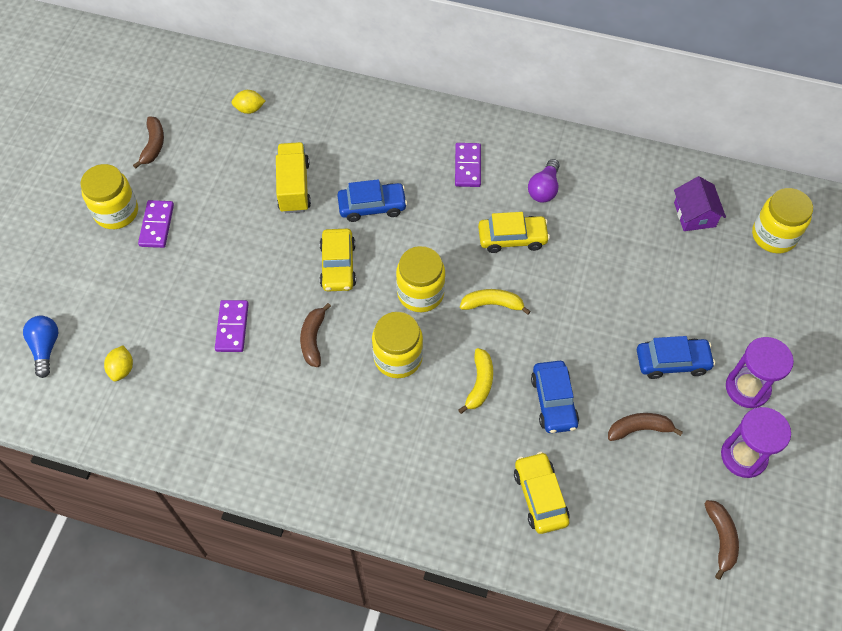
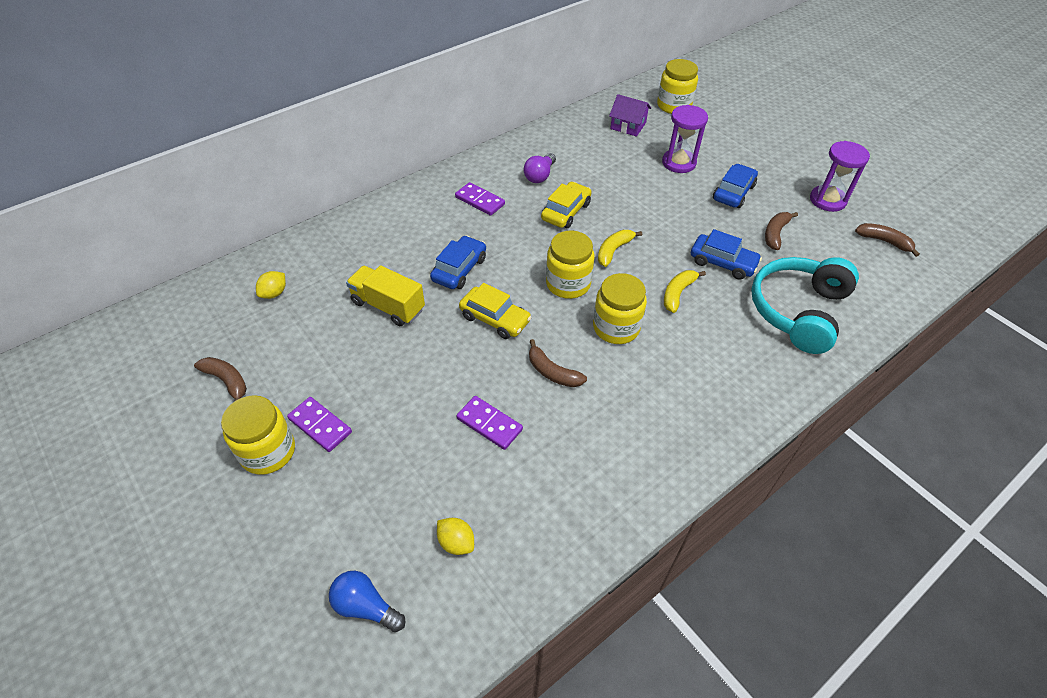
camera: 55 degrees left, 10 degrees down
yellow banana [458,348,493,414] -> yellow banana turned 105 degrees counterclockwise [664,270,706,313]
yellow car [514,452,570,534] -> turquoise headphones [751,257,859,354]
purple light bulb [528,159,560,203] -> purple light bulb turned 60 degrees clockwise [524,153,556,183]
purple hourglass [726,337,794,408] -> purple hourglass moved to [662,105,708,173]

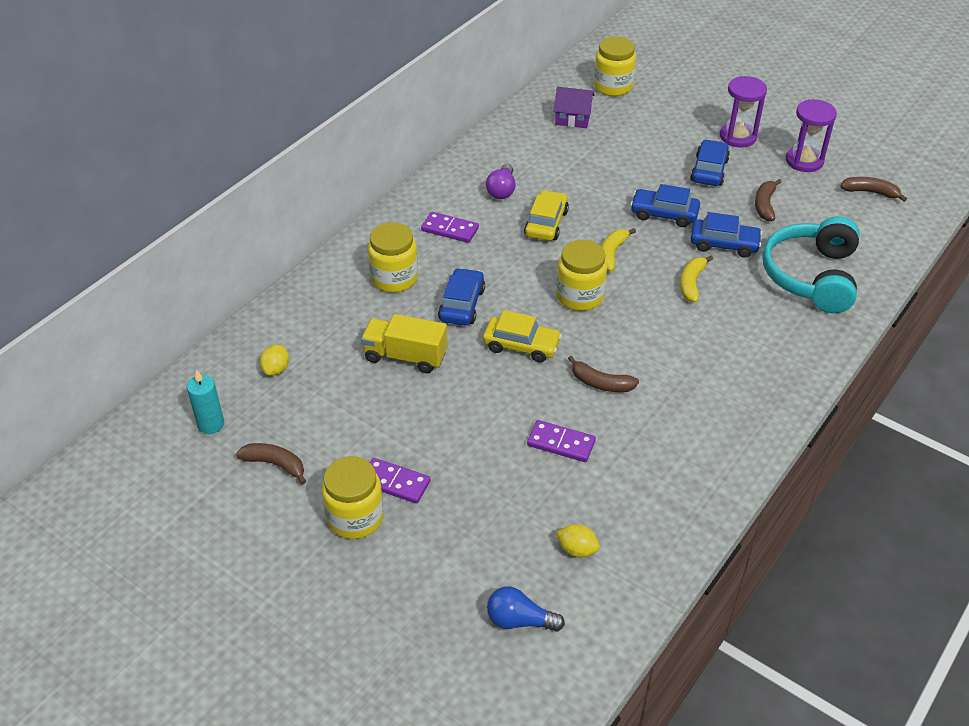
camera: 15 degrees left, 5 degrees down
yellow jar [593,273,647,344] -> yellow jar moved to [368,222,418,293]
purple hourglass [662,105,708,173] -> purple hourglass moved to [720,76,767,148]
none -> turquoise candle [187,369,224,434]
none -> blue car [630,184,700,227]

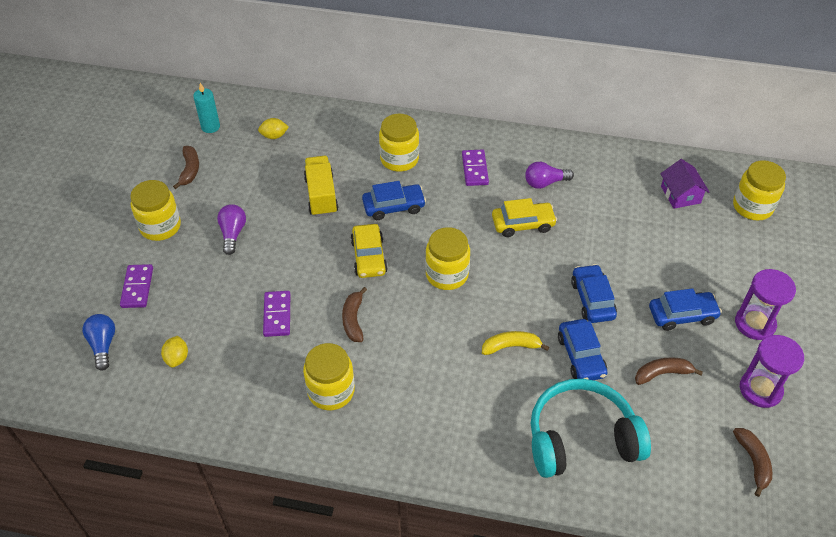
camera: 65 degrees right, 5 degrees up
purple domino [370,458,430,504] -> purple domino moved to [120,264,153,308]
yellow banana [601,228,636,272] -> none
none -> purple light bulb [217,204,246,255]
none -> yellow jar [303,343,355,410]

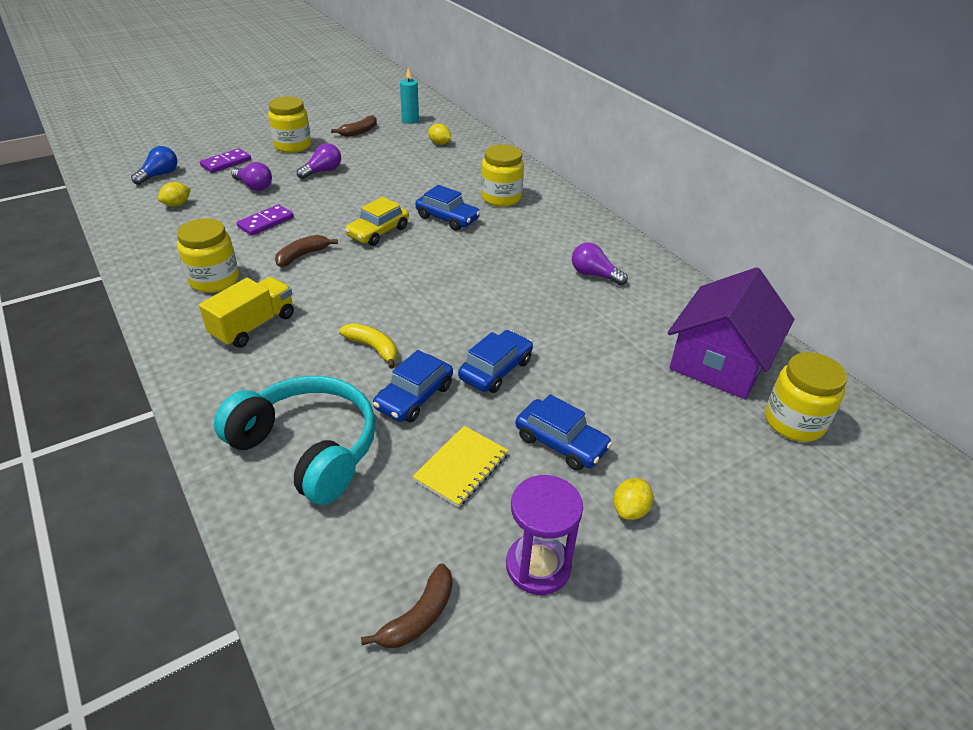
camera: 45 degrees right, 10 degrees down
yellow truck [304,156,339,217] -> yellow truck moved to [199,277,294,348]
yellow jar [425,227,470,290] -> none
purple domino [462,150,489,186] -> none
yellow car [492,198,557,237] -> none
brown banana [635,357,703,385] -> yellow notebook [412,426,509,508]
purple house [660,159,709,209] -> purple house [668,267,794,399], size x1.91
purple hourglass [735,269,796,340] -> yellow lemon [613,478,653,520]
none -> purple light bulb [231,162,272,191]

